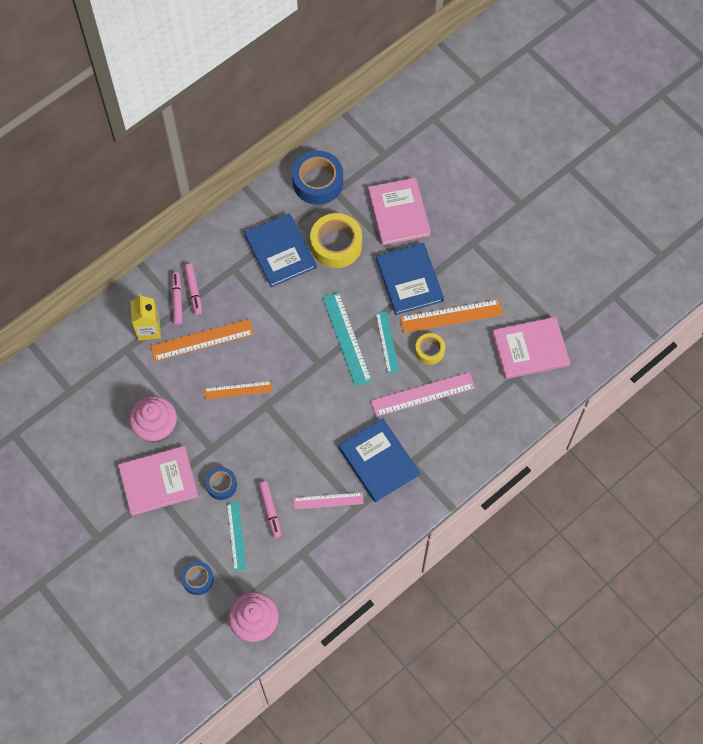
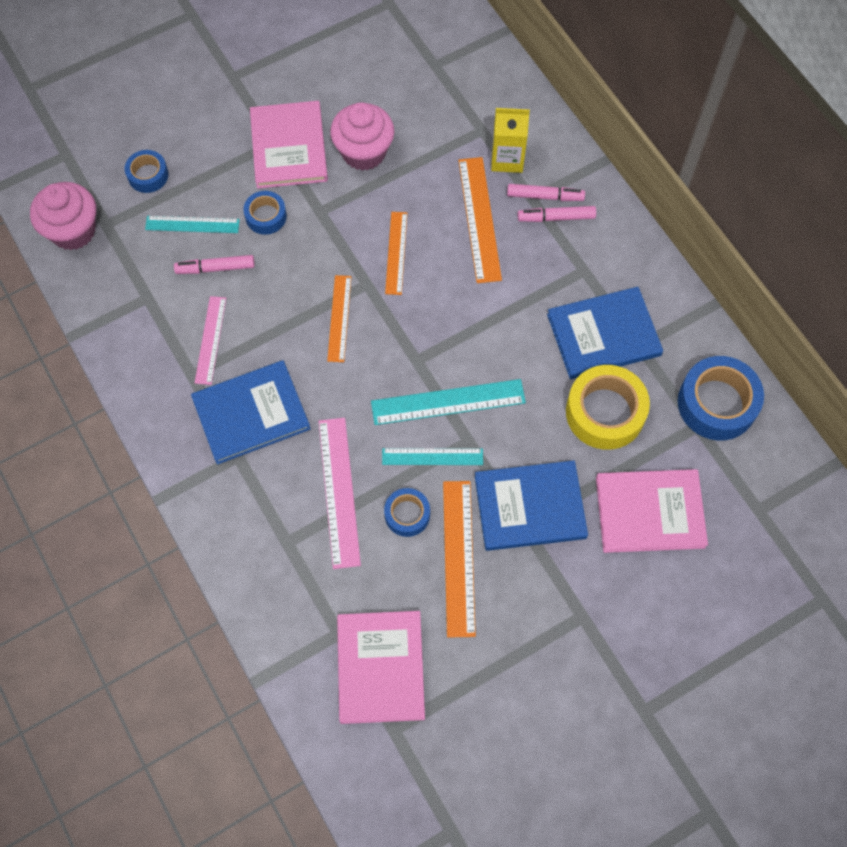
camera: 100 degrees right, 0 degrees up
yellow tape [415,333,445,365] -> blue tape [384,488,430,537]
none -> orange ruler [327,275,351,362]

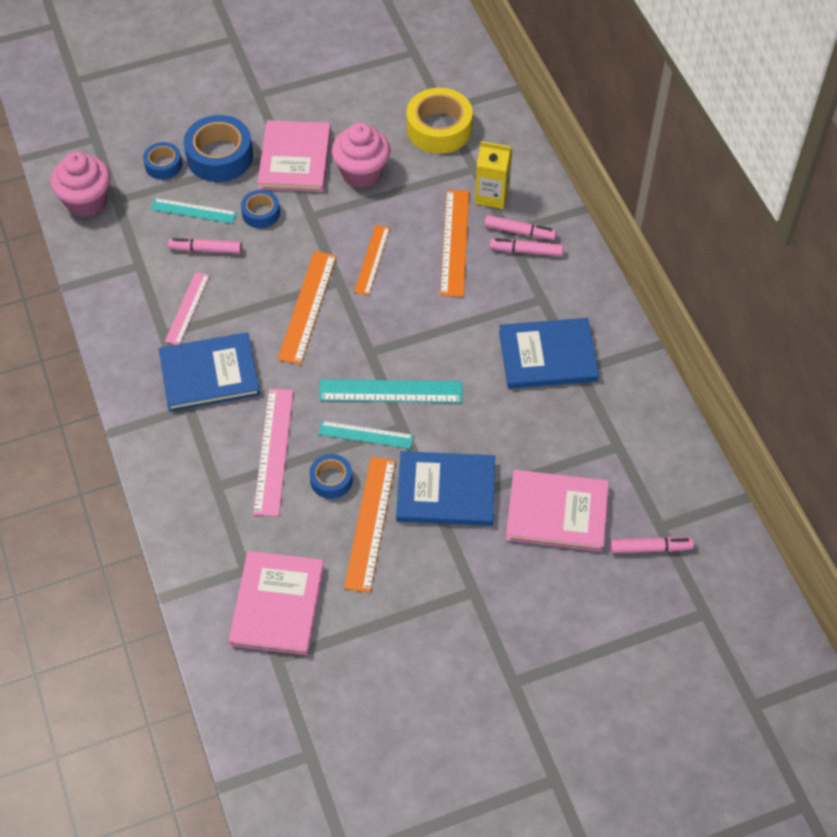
camera: 10 degrees right, 10 degrees down
orange ruler [327,275,351,362] -> orange ruler [277,251,337,365], size x1.54
yellow tape [566,365,650,450] -> yellow tape moved to [406,88,473,154]
blue tape [678,356,764,441] -> blue tape moved to [184,115,253,182]
none -> pink marker [610,537,694,553]

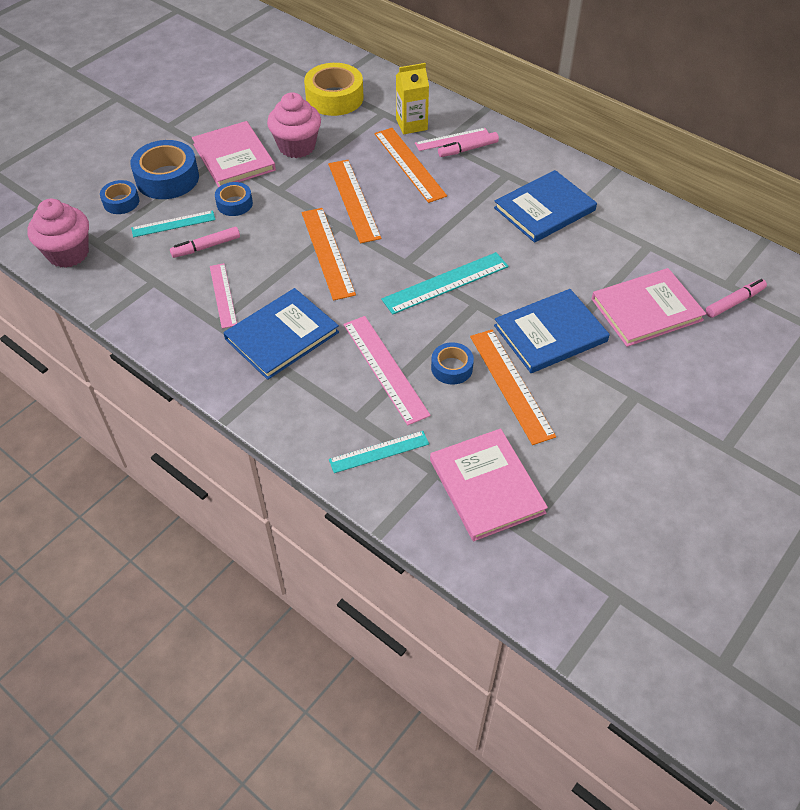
camera: 30 degrees left, 5 degrees down
turquoise ruler [318,421,414,449] -> turquoise ruler moved to [329,431,429,473]
orange ruler [354,225,390,296] -> orange ruler [328,160,382,243], size x1.54
pink marker [484,215,557,240] -> pink ruler [415,128,489,151]

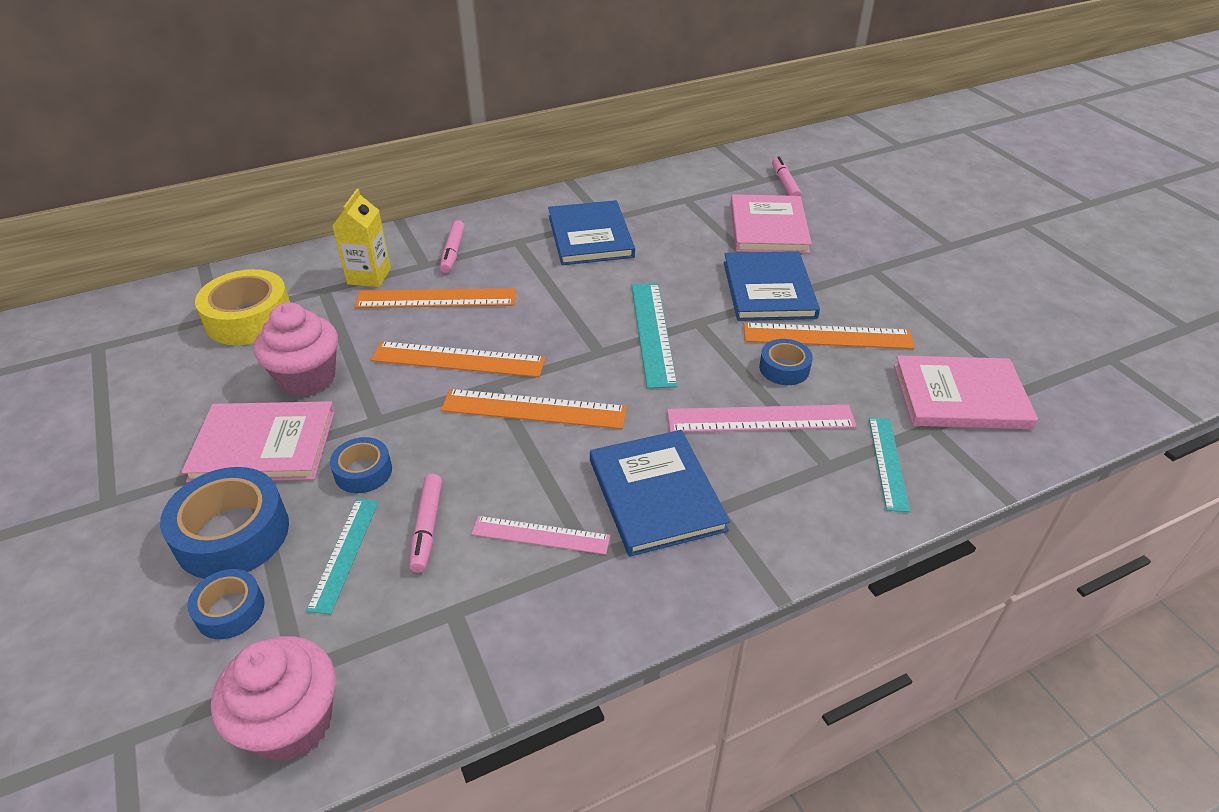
camera: 65 degrees left, 10 degrees down
pink ruler [415,128,489,151] -> none

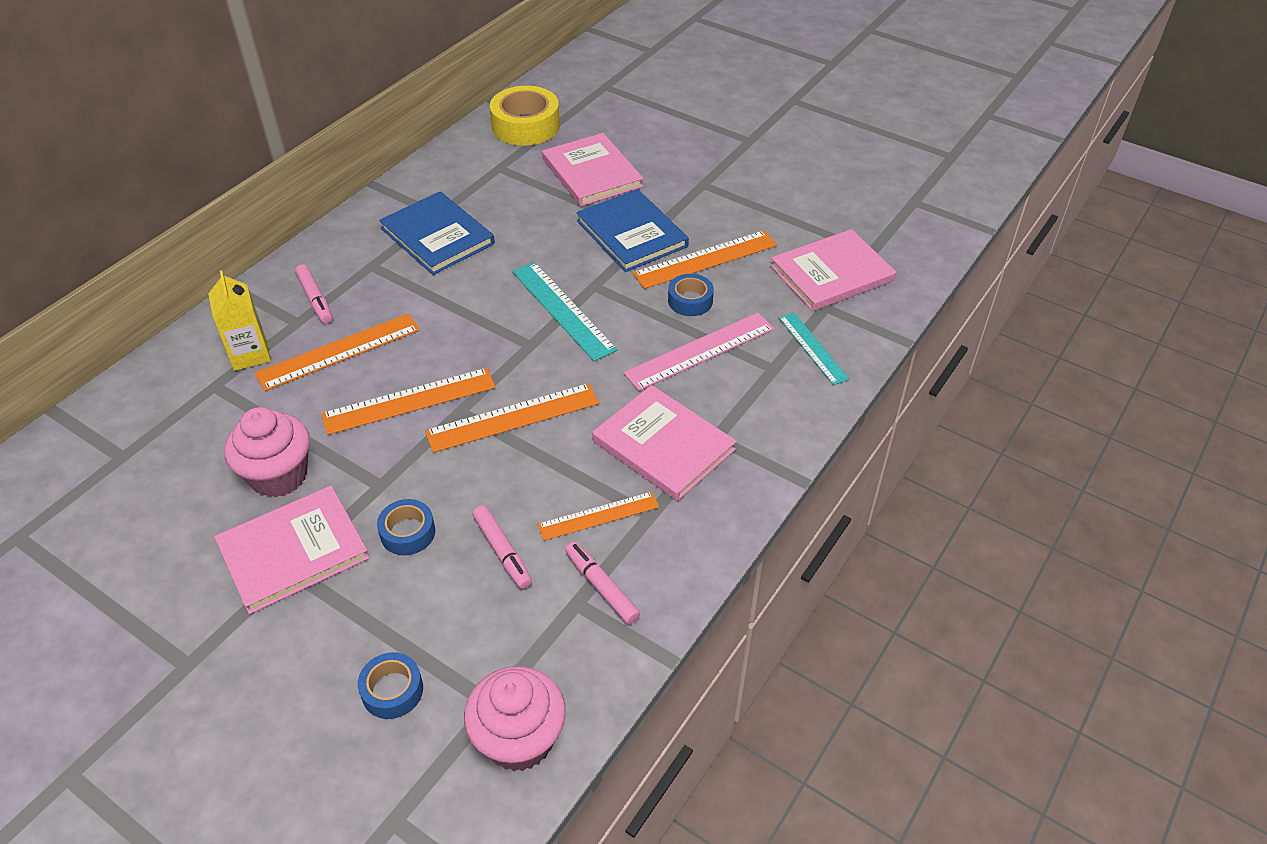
camera: 30 degrees left, 5 degrees up
blue tape [160,467,289,579] -> none
yellow tape [195,269,290,345] -> yellow tape moved to [490,86,560,146]
turquoise ruler [306,499,379,615] -> none
pink ruler [471,516,610,555] -> orange ruler [538,491,659,541]
blue book [590,430,730,557] -> pink book [592,385,737,501]
pink marker [772,156,802,196] -> pink marker moved to [565,542,640,624]

